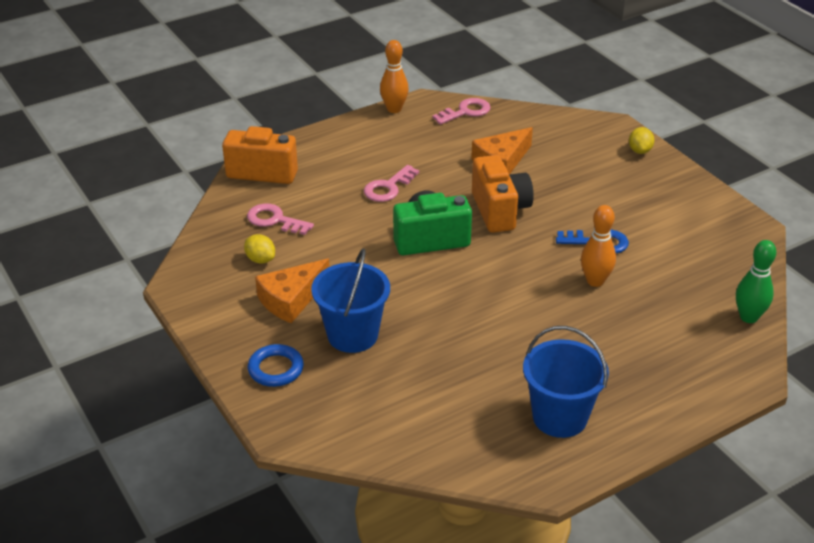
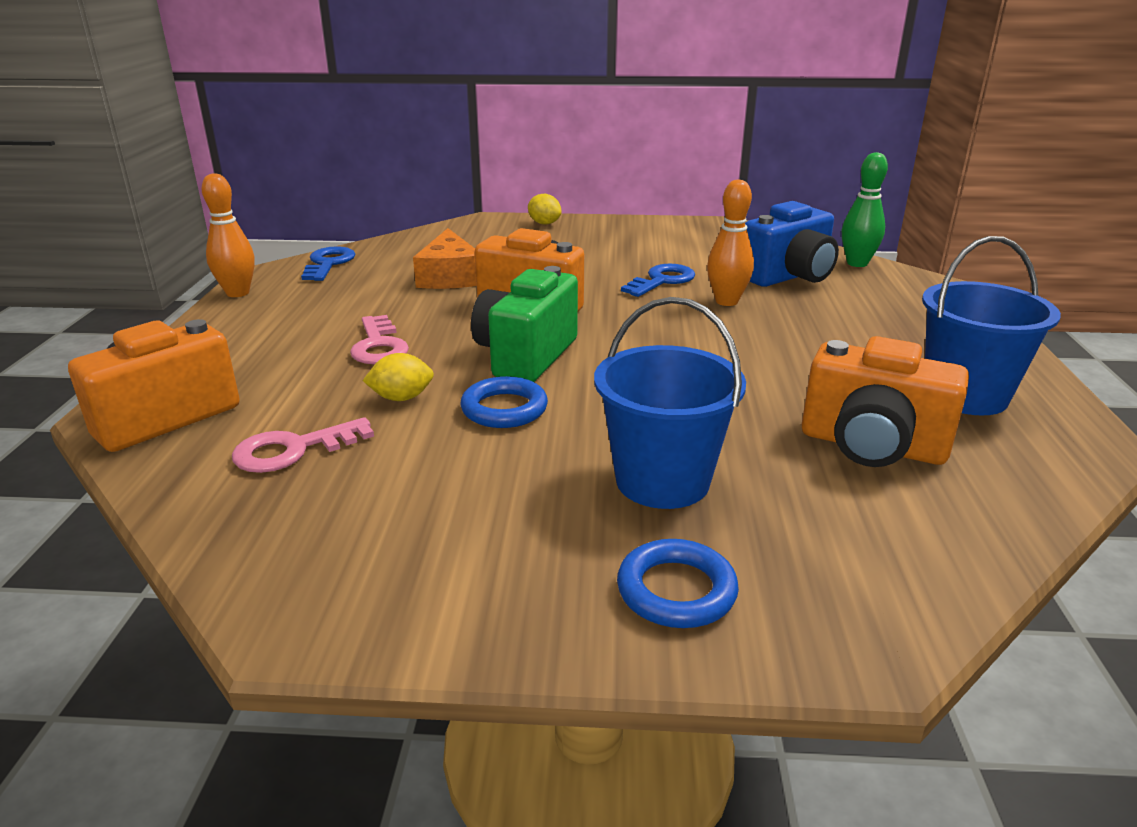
camera: 55 degrees left, 10 degrees down
yellow lemon [244,234,275,264] -> yellow lemon moved to [362,353,434,401]
orange cheese [255,259,329,323] -> none
pink key [432,98,491,125] -> blue key [301,246,355,281]
none -> blue ring [460,376,548,428]
none -> blue camera [745,201,839,287]
none -> orange camera [801,336,969,467]

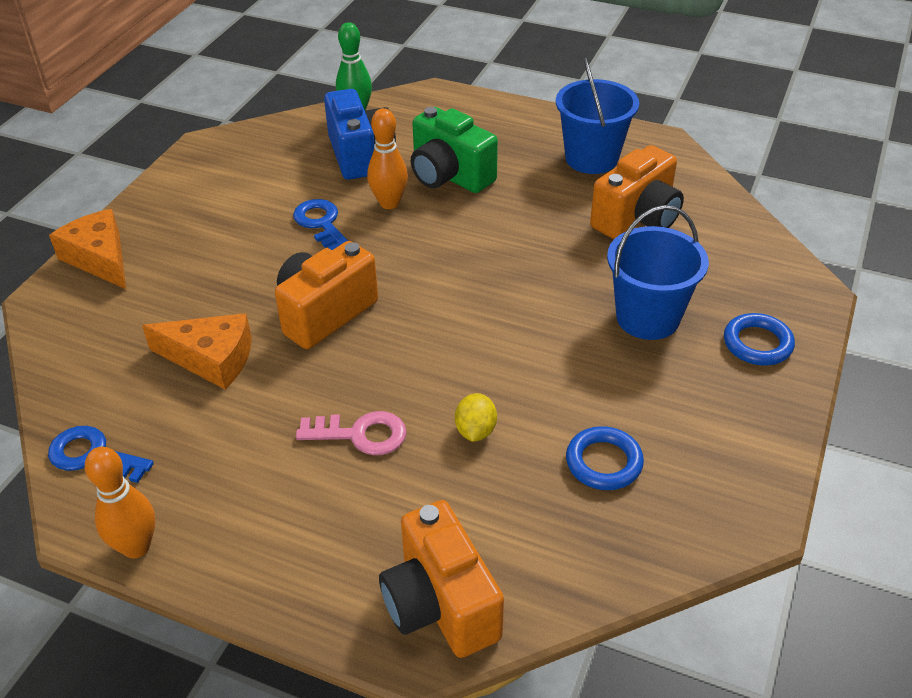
camera: 70 degrees left, 15 degrees up
pink key [232,417,374,473] -> none
blue ring [460,376,548,428] -> blue ring moved to [566,426,644,490]
green camera [471,266,578,382] -> green camera moved to [411,107,498,193]
yellow lemon [528,194,562,225] -> orange cheese [49,209,126,289]

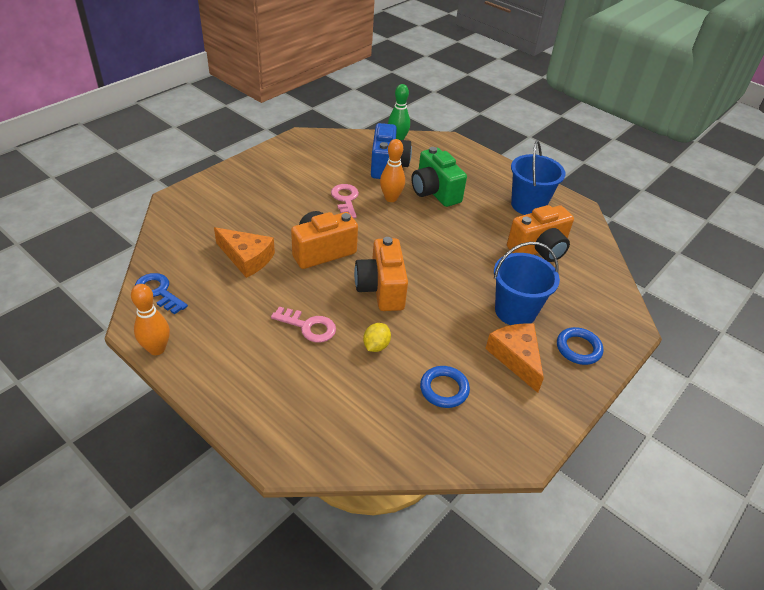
camera: 15 degrees right, 0 degrees up
orange cheese [49,209,126,289] -> orange cheese moved to [486,323,544,393]
blue key [293,199,348,250] -> pink key [331,184,359,218]
orange camera [379,500,504,658] -> orange camera moved to [354,237,408,311]

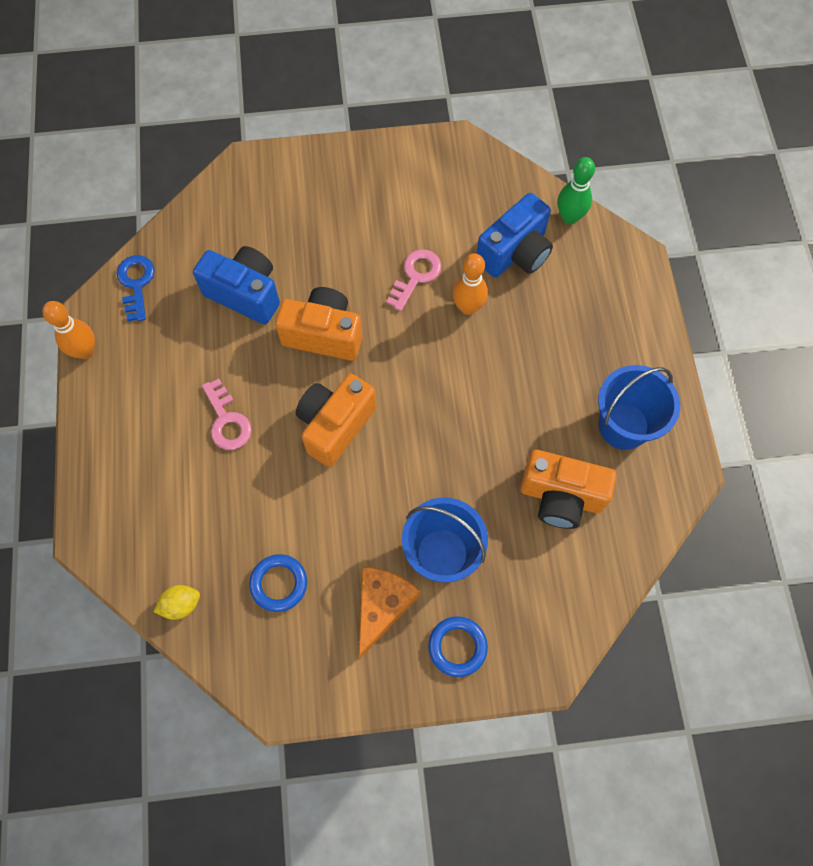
camera: 45 degrees right, 25 degrees up
orange cheese [214,227,275,278] -> blue camera [193,246,280,324]
yellow lemon [363,323,391,352] -> yellow lemon moved to [154,585,200,620]
green camera [411,147,467,207] -> none

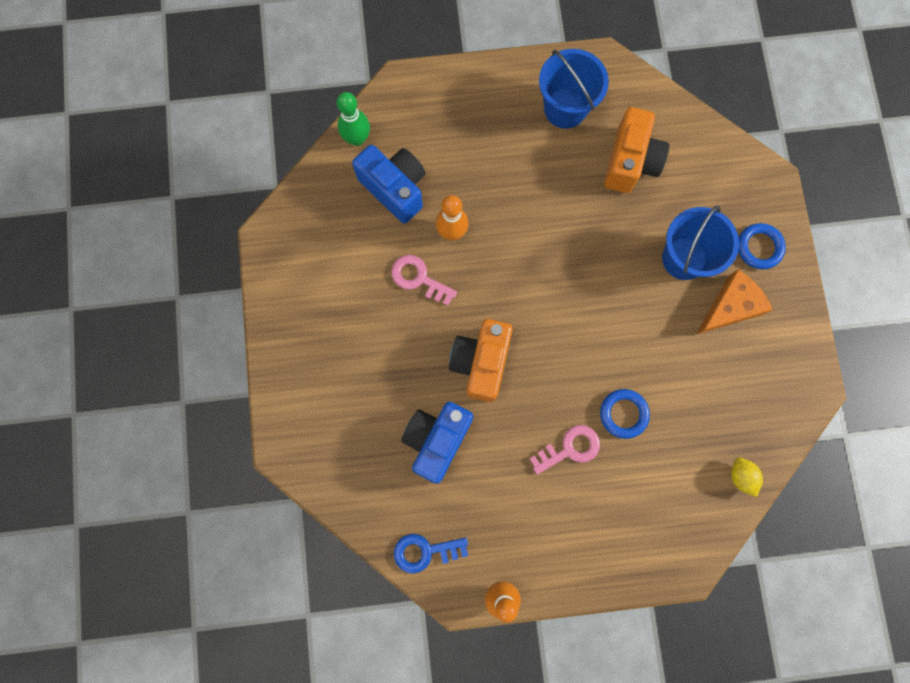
camera: 90 degrees left, 10 degrees up
blue ring [249,554,307,612] -> blue ring moved to [600,389,650,439]
orange camera [296,374,376,467] -> none
orange cheese [359,567,420,659] -> orange cheese turned 120 degrees clockwise [697,269,773,334]

